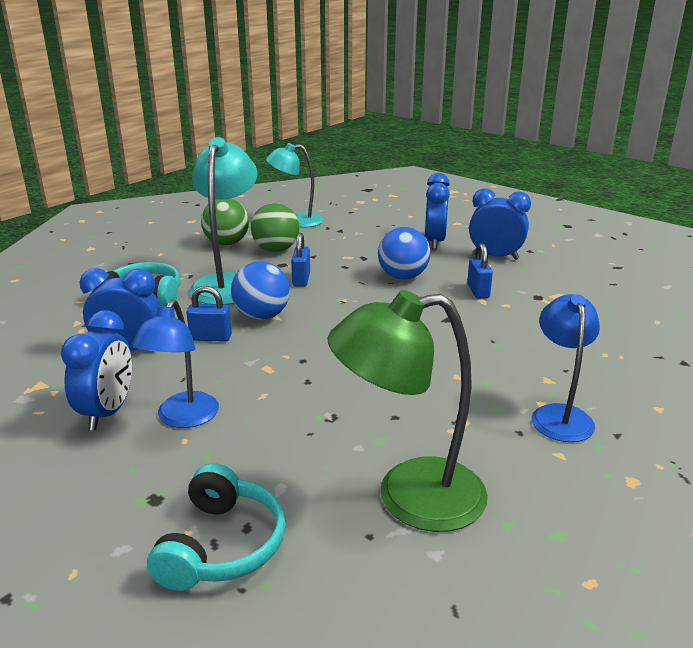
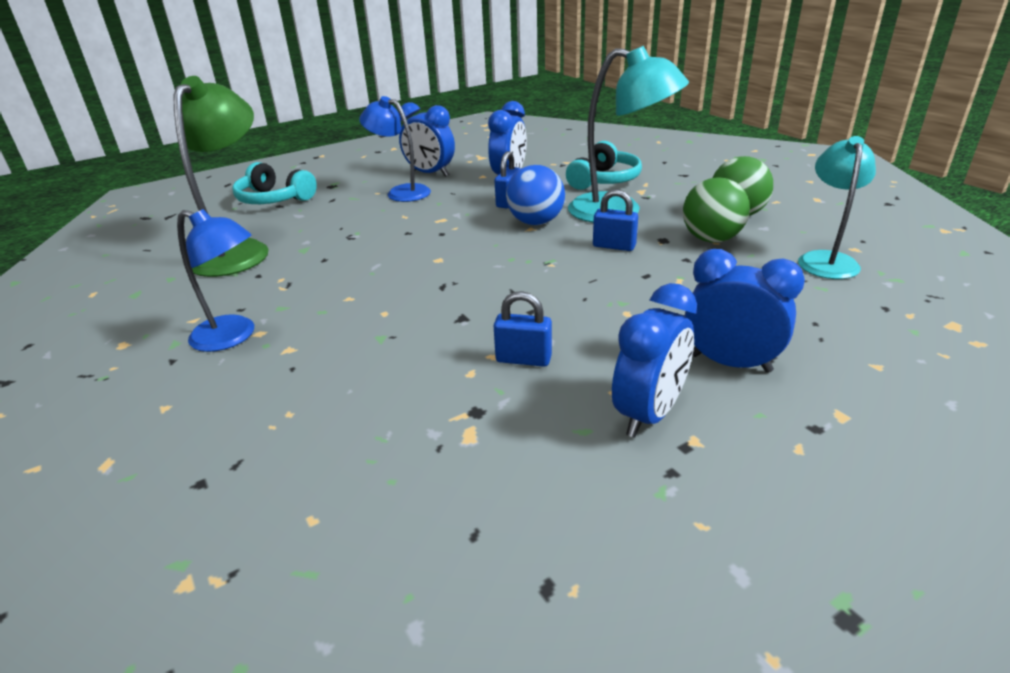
camera: 110 degrees right, 5 degrees up
blue ball [378,227,430,280] -> none

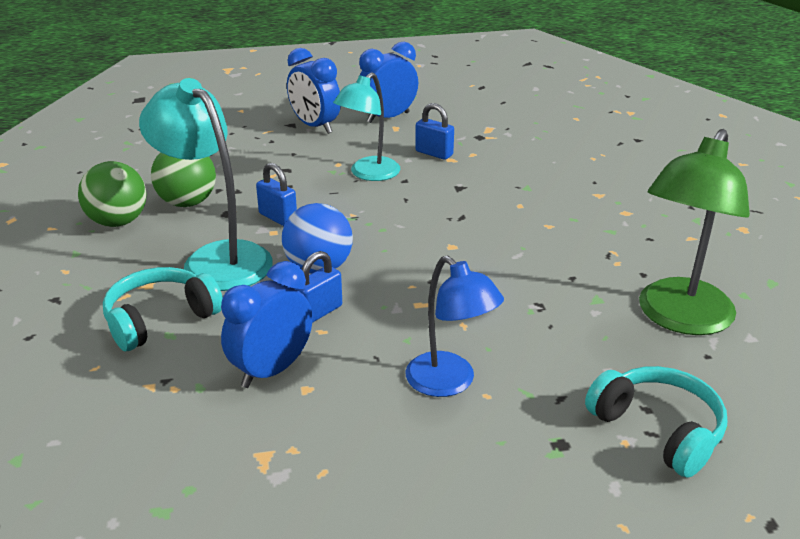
camera: 160 degrees left, 0 degrees up
blue lamp [177,209,254,352] -> none
blue clock [399,102,455,177] -> none
turquoise lamp [798,136,876,279] -> turquoise lamp moved to [333,72,400,181]

